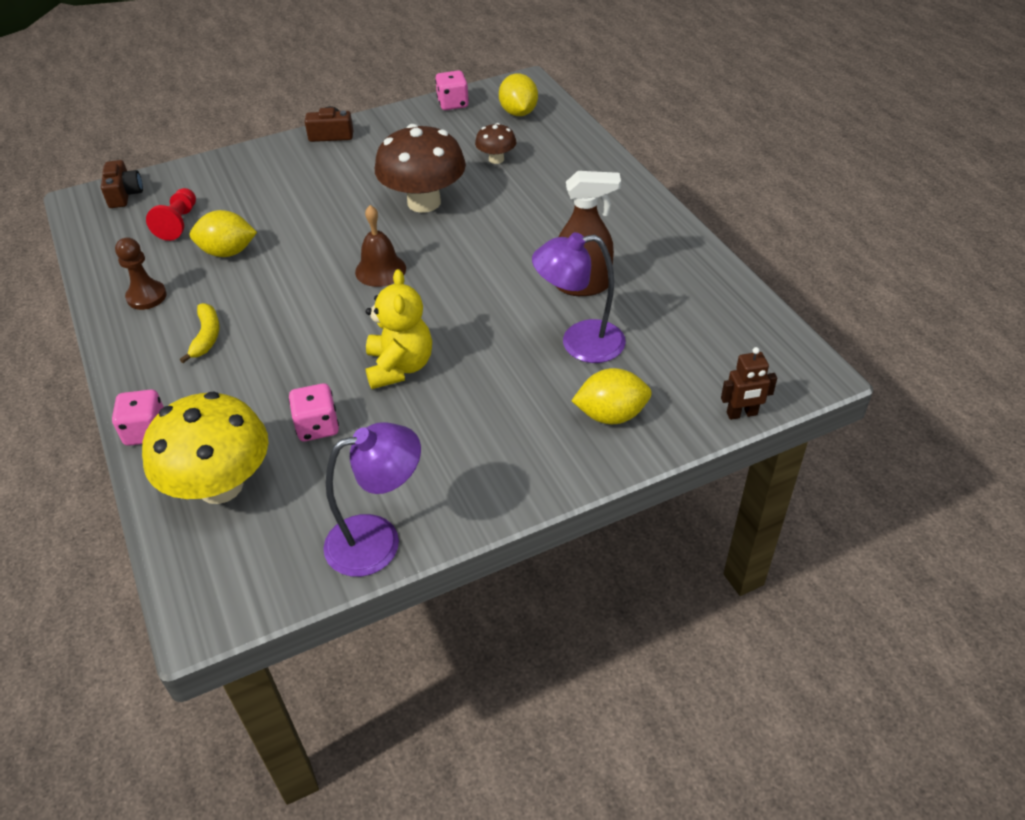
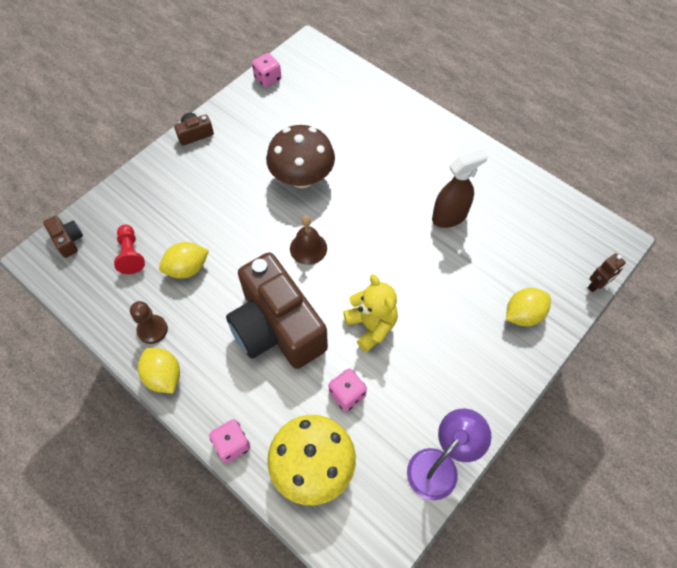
camera: 25 degrees left, 15 degrees up
yellow banana [180,303,220,363] -> none
brown mushroom [475,123,516,164] -> none
yellow lemon [499,74,538,116] -> yellow lemon moved to [138,348,180,393]
purple lamp [532,232,626,363] -> none
none -> brown camera [226,252,328,369]

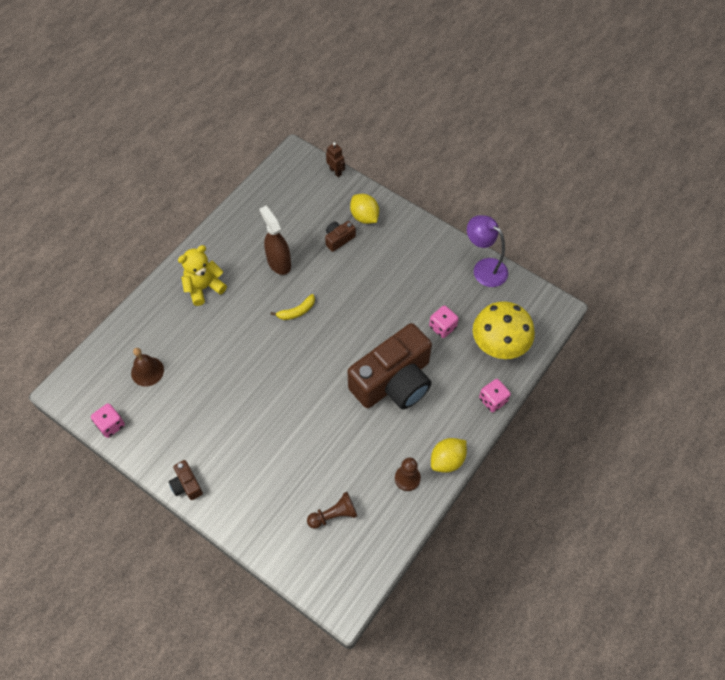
camera: 95 degrees left, 0 degrees up
brown camera [43,216,83,258] -> brown camera moved to [325,221,356,252]
red pawn [114,225,145,274] -> brown pawn [307,492,357,529]
yellow lemon [159,242,209,279] -> none
brown mushroom [266,125,335,188] -> none
brown bell [290,216,327,265] -> brown bell moved to [131,348,164,386]
yellow teddy bear [343,274,398,352] -> yellow teddy bear moved to [178,245,227,306]
none -> yellow banana [271,294,315,320]

